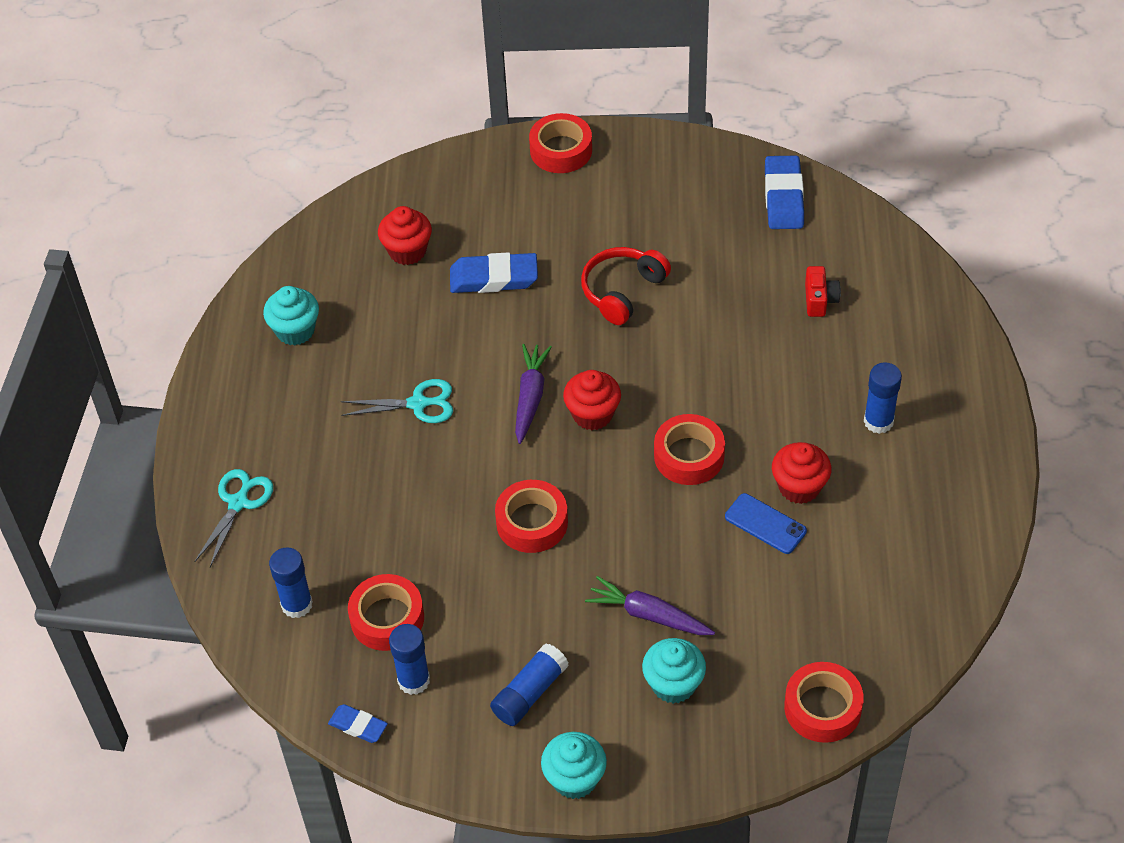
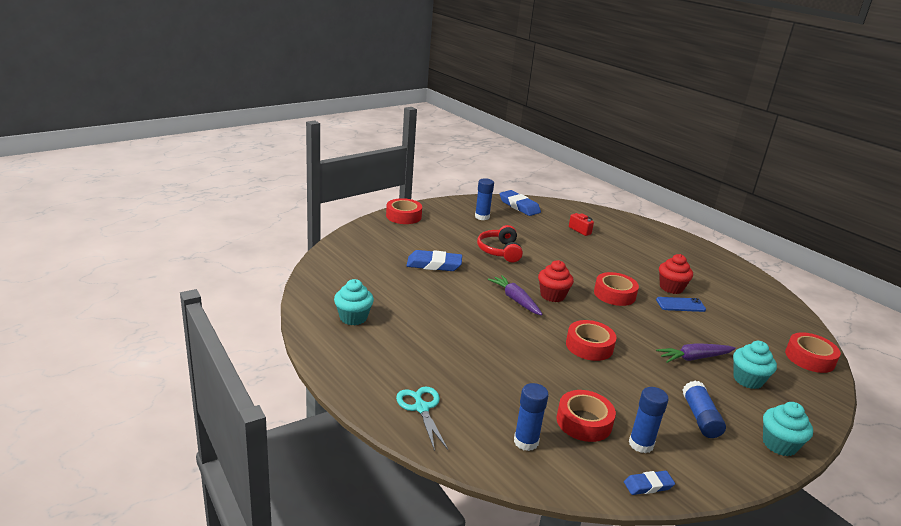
camera: 45 degrees left, 25 degrees down
turquoise scissors [341,379,453,423] -> none
red cupcake [378,206,432,265] -> none
blue eraser [450,252,538,293] -> blue eraser turned 45 degrees clockwise [406,250,462,271]
blue glue stick [864,362,902,434] -> blue glue stick moved to [475,178,494,220]

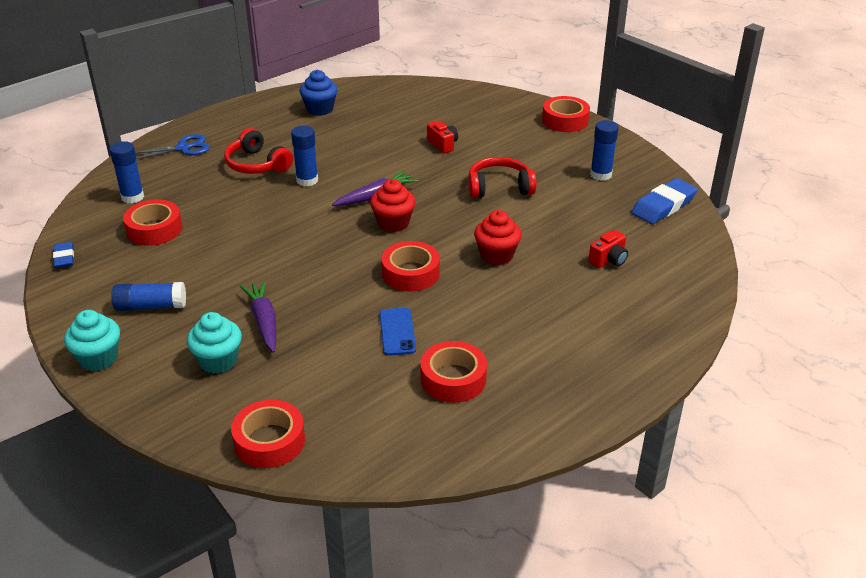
camera: 90 degrees right, 10 degrees up
turquoise cupcake [334,279,374,325] -> blue cupcake [300,70,338,116]
turquoise scissors [396,387,448,451] -> blue scissors [135,134,210,159]
blue eraser [406,250,462,271] -> red camera [427,121,458,154]
red tape [566,320,617,361] -> red tape moved to [420,341,487,403]
blue glue stick [629,387,669,453] -> blue glue stick moved to [291,126,318,186]
red cupcake [659,254,693,294] -> red cupcake moved to [474,210,522,265]
none -> red headphones [224,128,293,174]

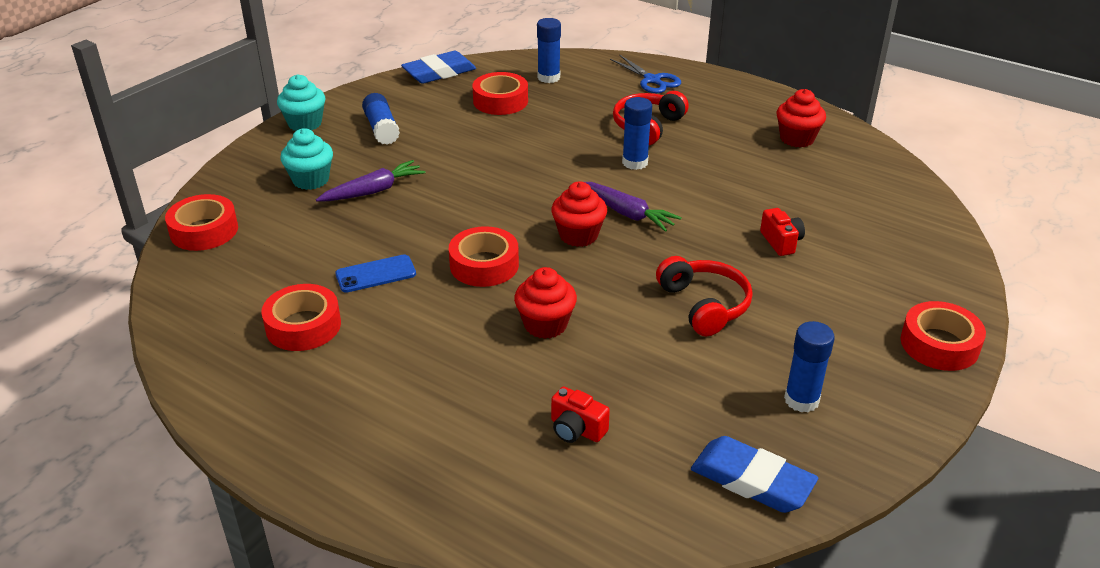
camera: 75 degrees right, 0 degrees up
blue eraser [53,242,74,268] -> blue eraser [401,51,476,84], size x1.76
blue cupcake [300,70,338,116] -> red cupcake [776,89,826,147]
red camera [427,121,458,154] -> red camera turned 60 degrees counterclockwise [760,208,805,256]

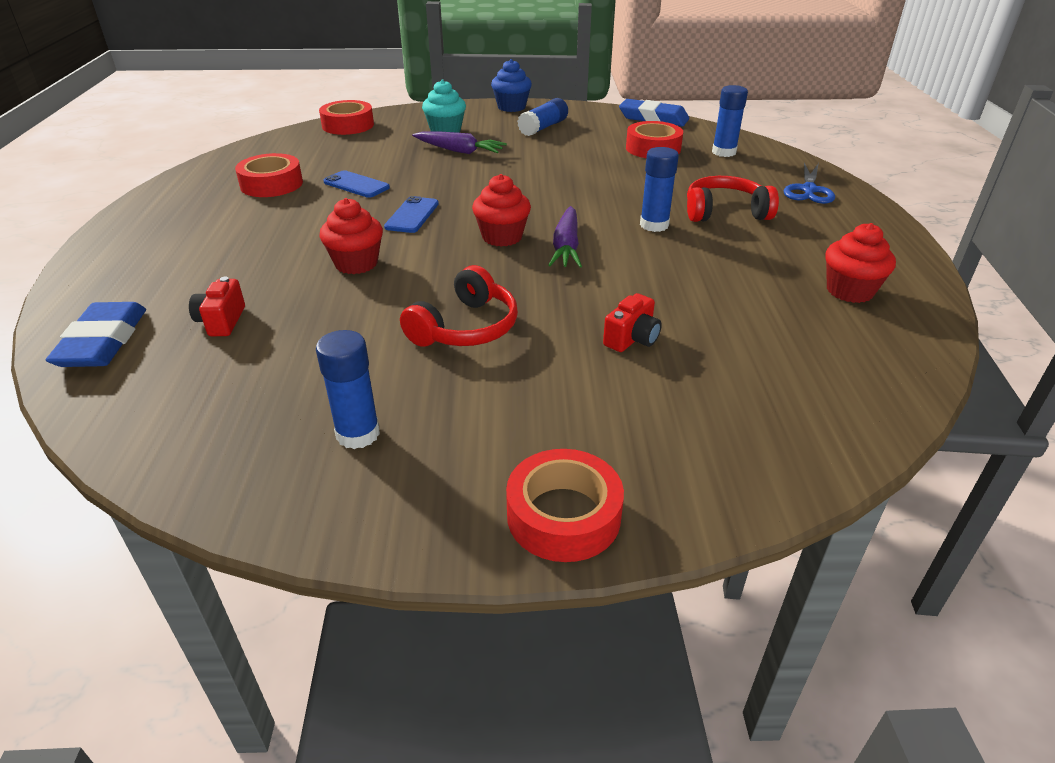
camera: 55 degrees right, 0 degrees up
turquoise cupcake [277,74,326,131] -> blue cupcake [491,59,532,112]
red tape [449,226,519,287] -> blue phone [384,196,439,233]
blue eraser [691,436,818,513] -> blue eraser moved to [46,302,146,367]

